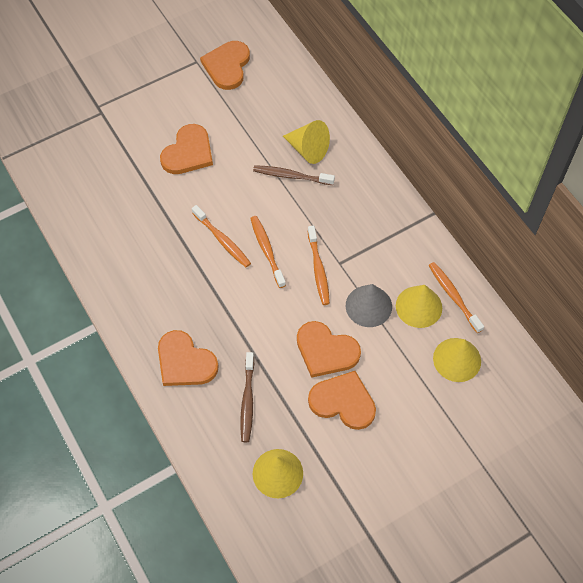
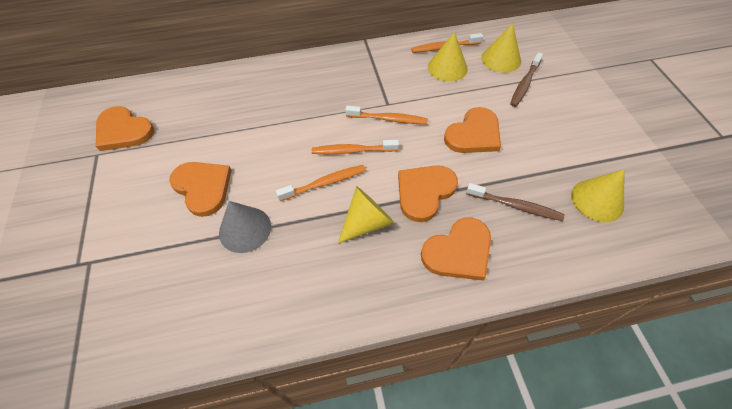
camera: 70 degrees left, 5 degrees down
brown toothbrush [253,165,335,185] -> brown toothbrush moved to [510,52,543,107]
yellow cone [283,120,330,164] -> yellow cone moved to [338,186,395,244]
orange heart [308,371,376,430] -> orange heart moved to [398,165,458,222]
grey cone [346,284,392,327] -> grey cone moved to [219,201,271,253]

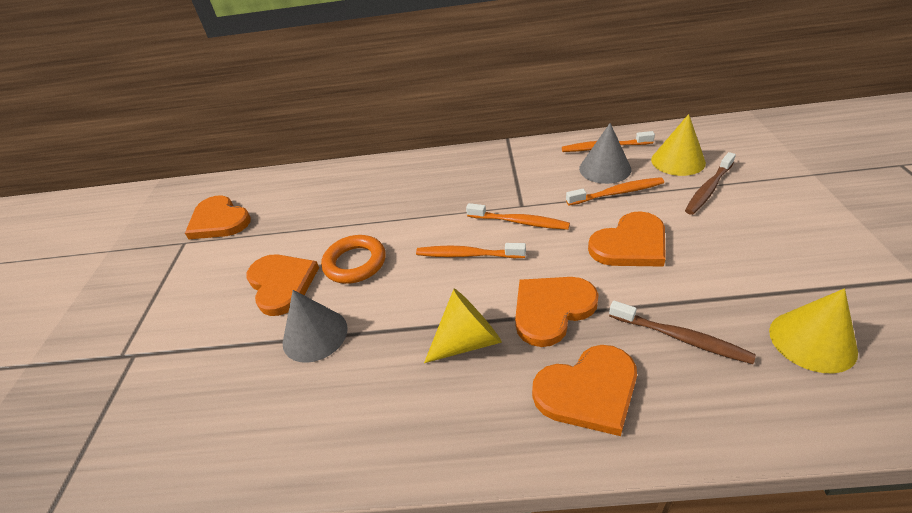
camera: 15 degrees right, 15 degrees down
orange toothbrush [276,165,366,201] -> orange toothbrush moved to [566,177,664,206]
yellow cone [428,32,468,82] -> grey cone [579,123,631,184]
none -> orange ring [321,235,386,284]

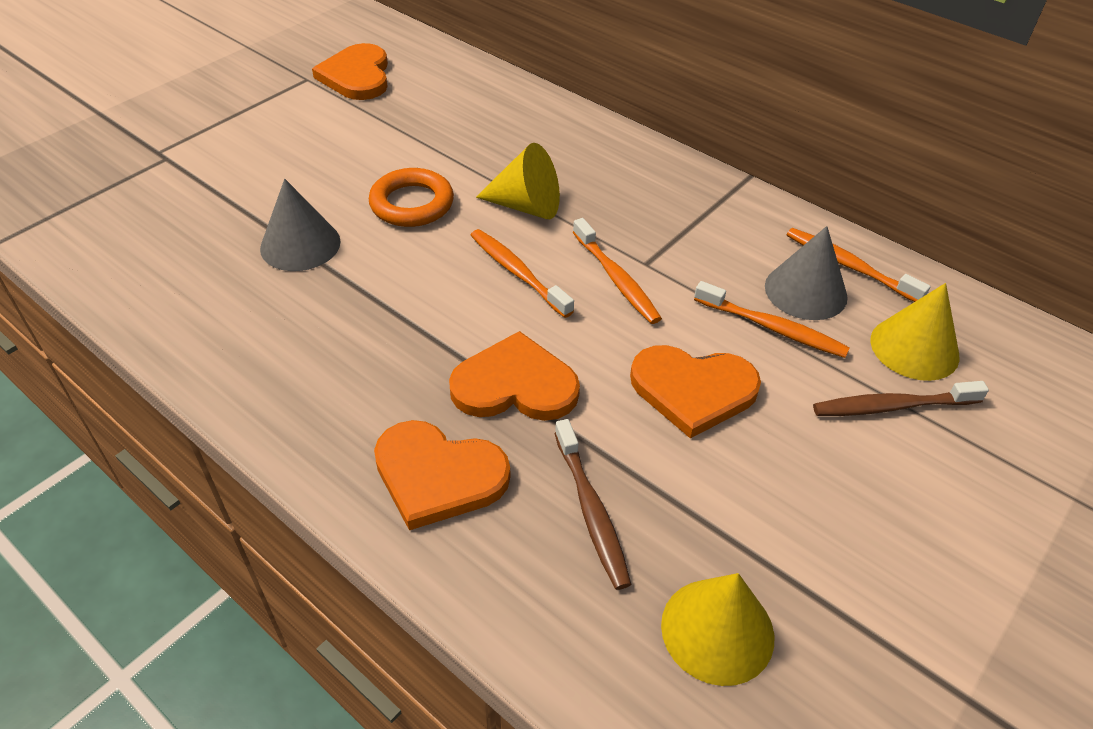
camera: 35 degrees right, 5 degrees up
orange heart [246,255,319,316] -> none
yellow cone [424,289,502,363] -> yellow cone moved to [476,143,560,219]

